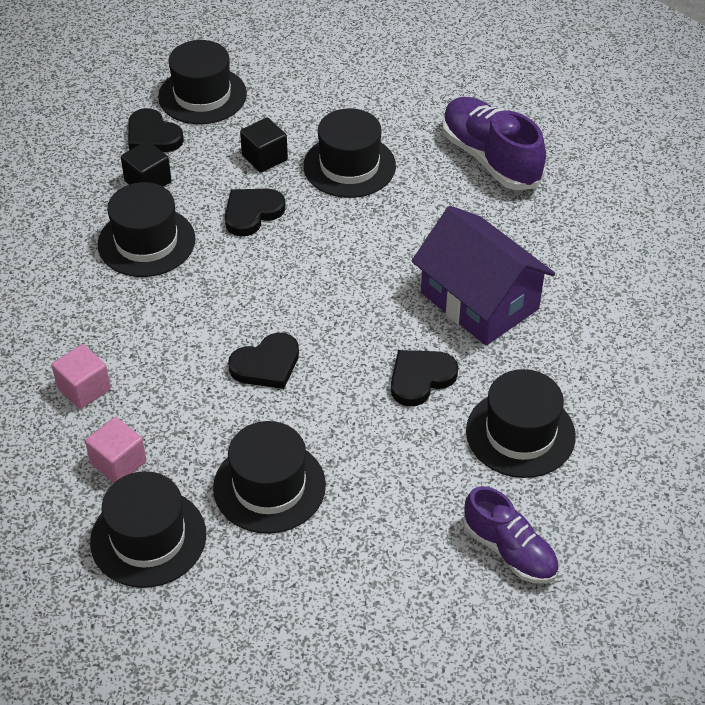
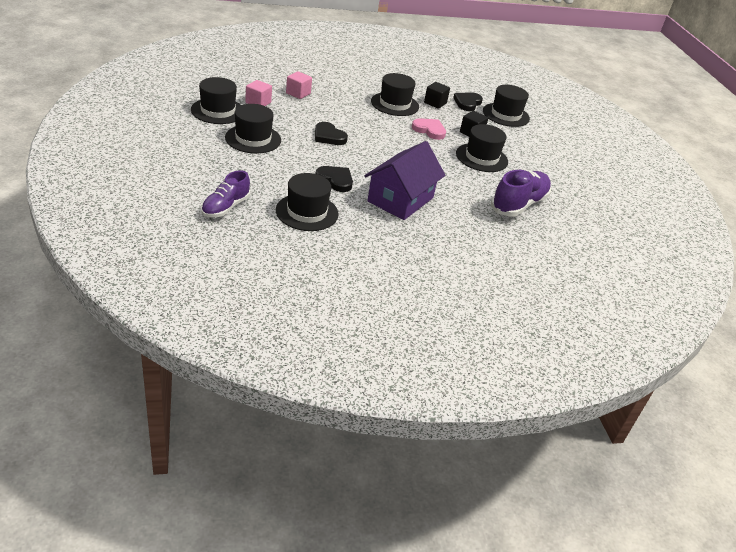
camera: 70 degrees right, 10 degrees down
black heart [225,189,286,237] -> pink heart [412,118,446,140]

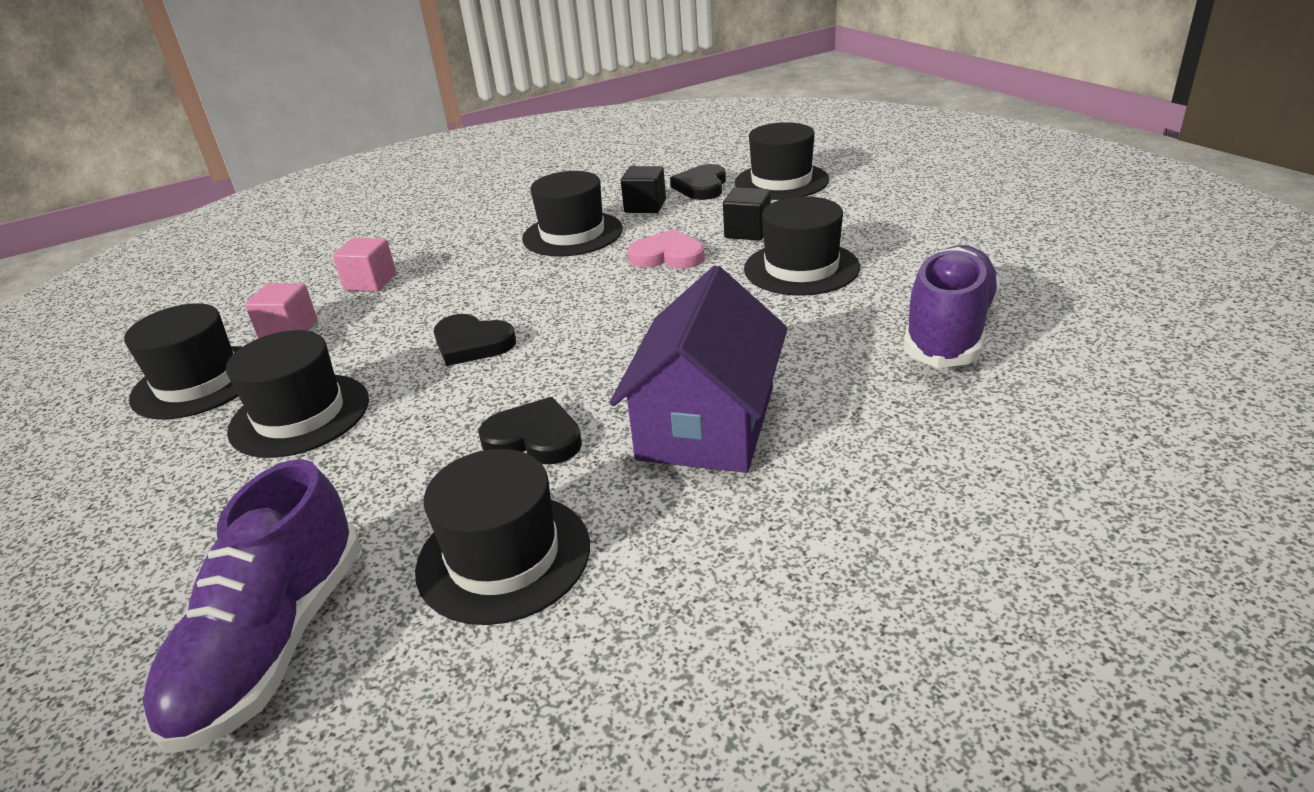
camera: 10 degrees left, 5 degrees down
purple shoe [201,170,250,217] -> purple shoe [143,459,361,753], size x1.51

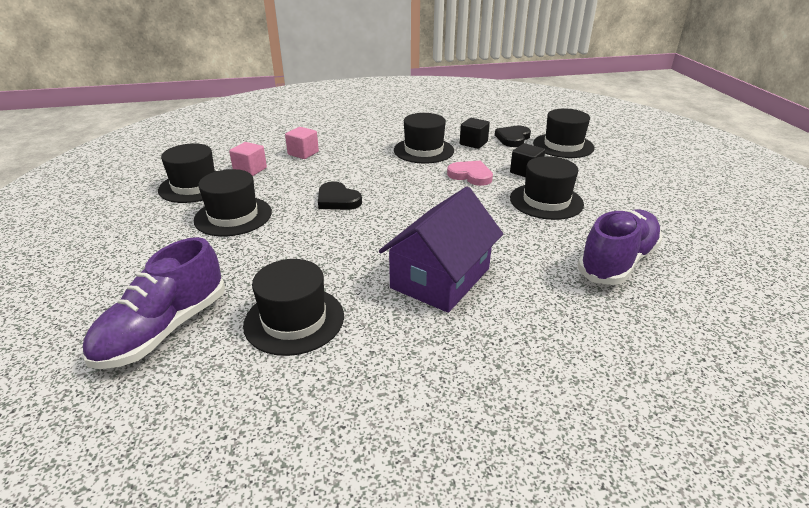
camera: 15 degrees right, 0 degrees up
black heart [478,397,582,464] -> none

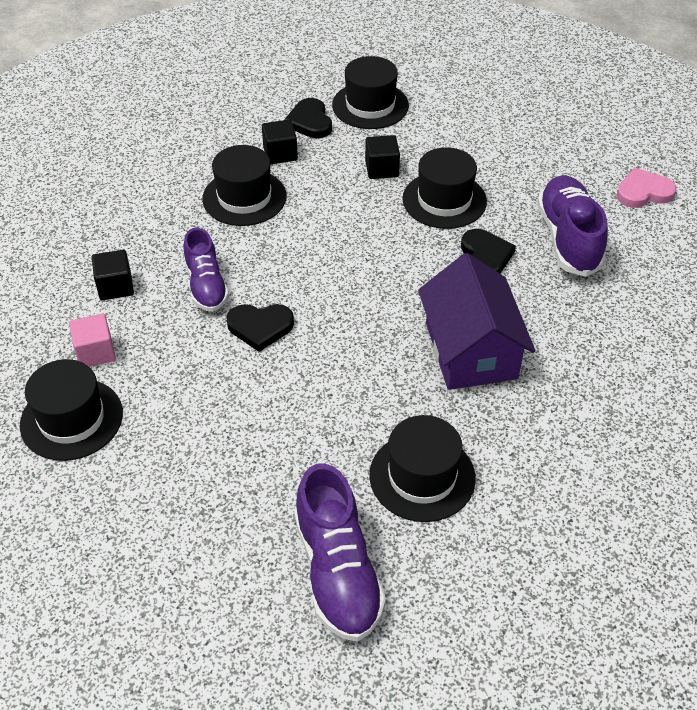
camera: 45 degrees left, 15 degrees up
black hat [194,169,272,236] -> none
pink cube [285,127,319,159] -> black cube [92,250,134,301]
pink heart [447,161,493,186] -> pink heart moved to [616,168,677,208]
none -> purple shoe [183,228,229,312]
none -> black heart [461,229,516,273]

